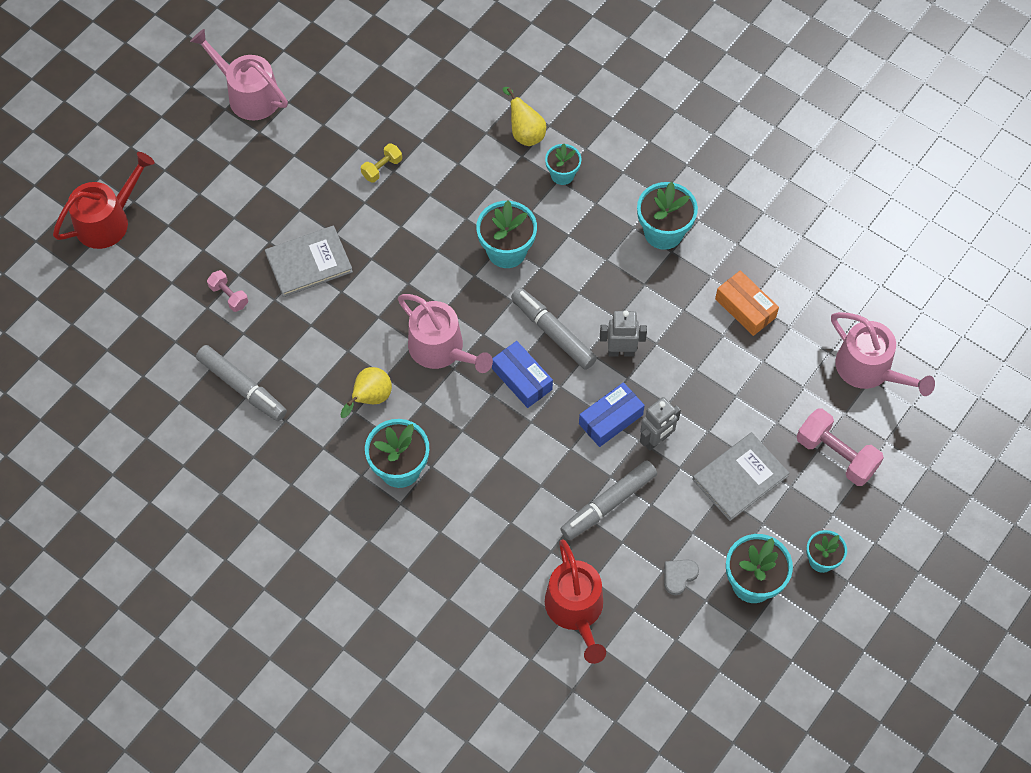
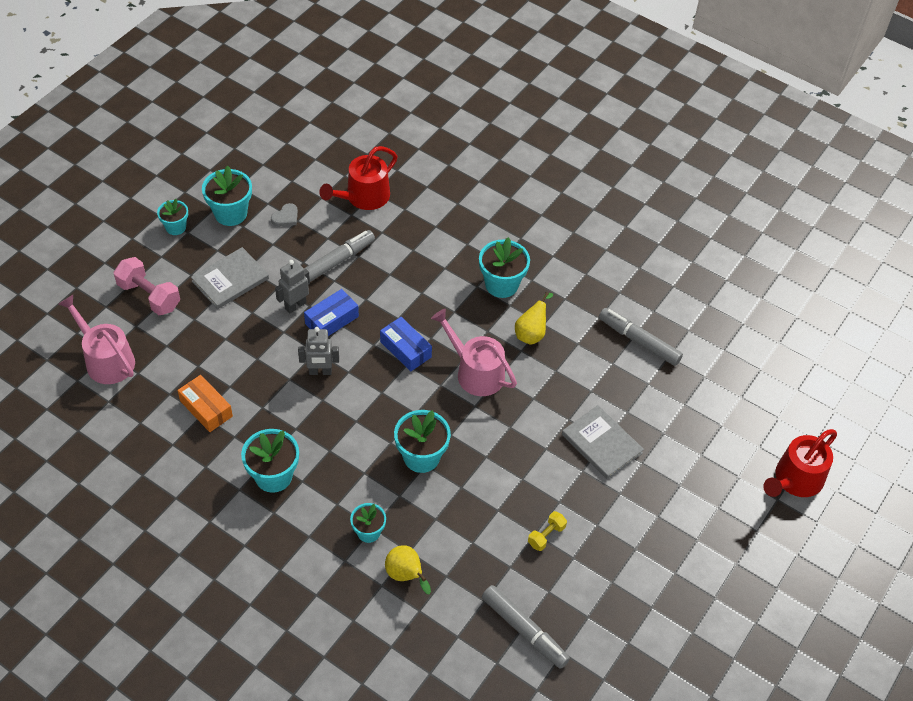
camera: 175 degrees right, 10 degrees down
pink watering can [190,29,288,120] -> none
pink dumbbell [207,270,248,312] -> none
grey book [265,226,353,297] -> grey book turned 75 degrees clockwise [562,405,644,480]
grey marker [511,288,597,370] -> grey marker moved to [482,585,570,669]
red watering can [545,539,606,664] -> red watering can turned 120 degrees counterclockwise [320,146,398,210]

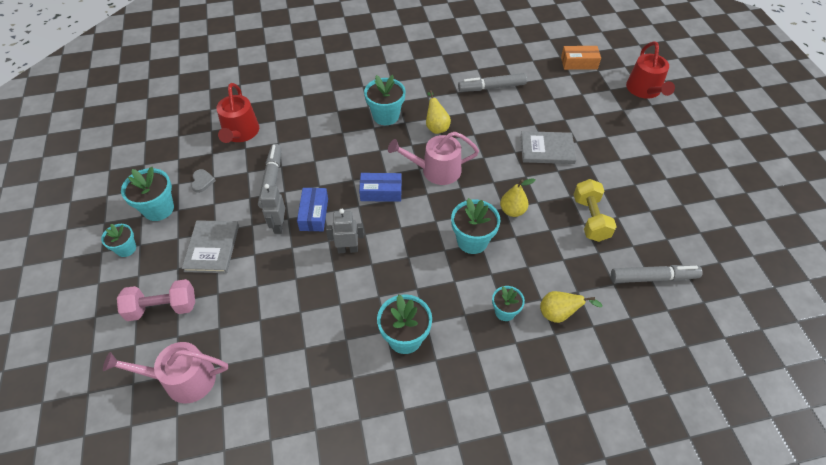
camera: 45 degrees left, 0 degrees up
orange box [178,375,233,432] -> orange box moved to [561,46,601,70]
grey robot [298,327,339,375] -> grey robot turned 135 degrees counterclockwise [326,209,364,253]
yellow dumbbell [528,511,567,551] -> yellow dumbbell [573,179,617,242], size x1.81
none -> yellow pear [500,179,535,217]

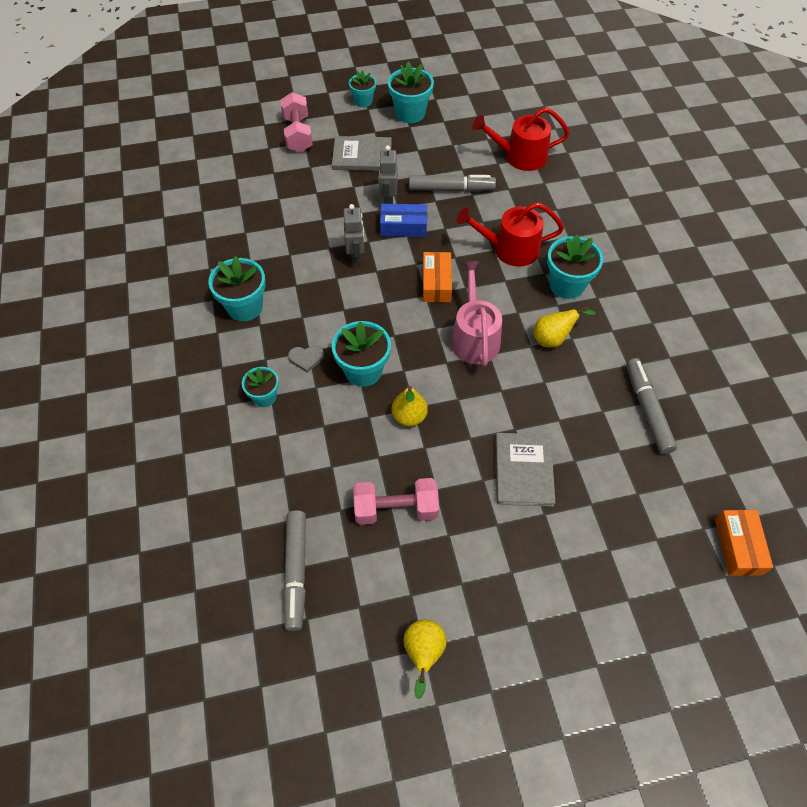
camera: 90 degrees right, 5 degrees up
pink watering can [103,342,228,404] -> none
grey heart [191,169,216,193] -> grey heart moved to [288,345,324,373]
grey robot [260,184,285,234] -> grey robot turned 90 degrees counterclockwise [379,146,397,204]
blue box [359,173,402,202] -> orange box [423,252,452,302]
yellow pear [540,291,603,323] -> yellow pear moved to [404,619,447,699]
yellow dumbbell [573,179,617,242] -> pink dumbbell [353,478,439,525]
red watering can [626,41,675,99] -> red watering can moved to [457,202,564,267]

